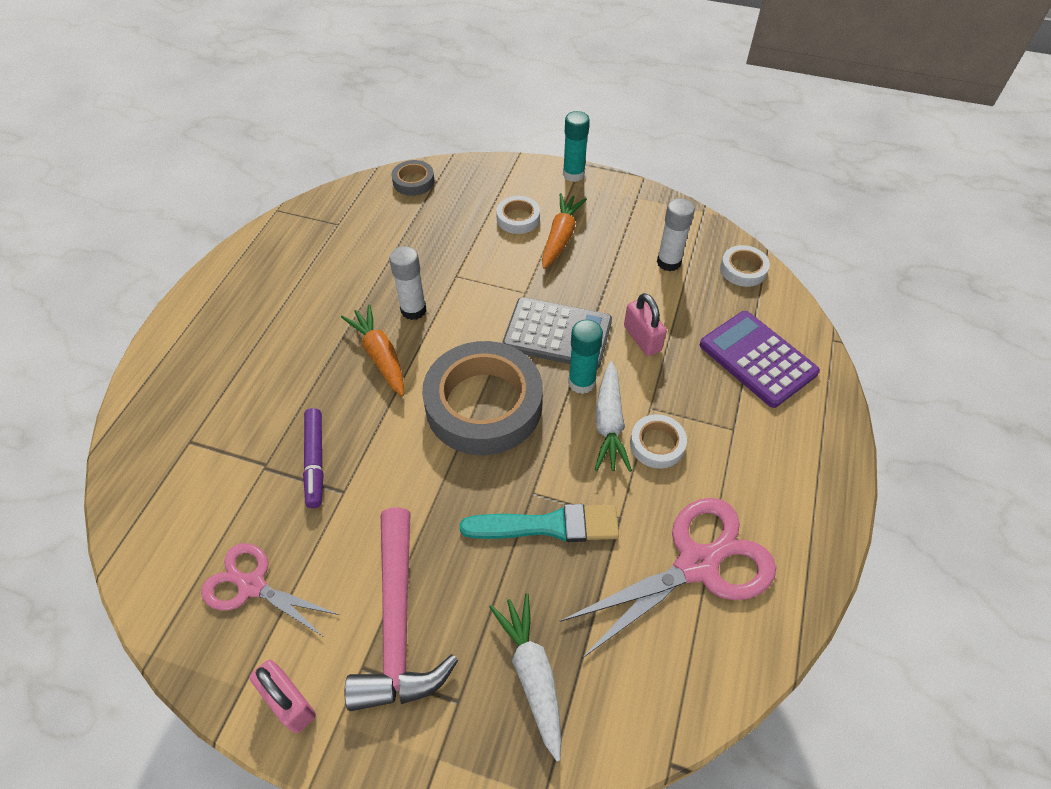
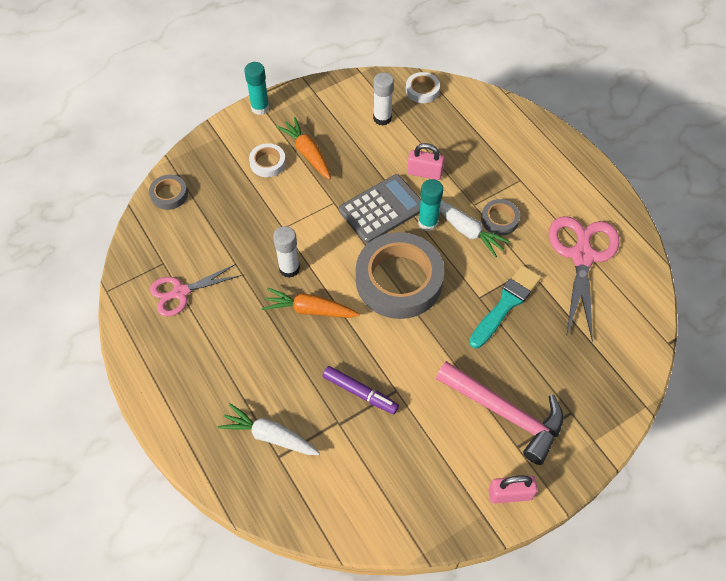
camera: 50 degrees left, 5 degrees up
pink scissors [201,543,339,637] -> pink scissors moved to [150,264,241,316]
white carrot [489,593,561,761] -> white carrot moved to [218,403,320,455]
white tape [630,414,687,468] -> grey tape [481,199,520,235]
purple calculator [700,311,820,408] -> none

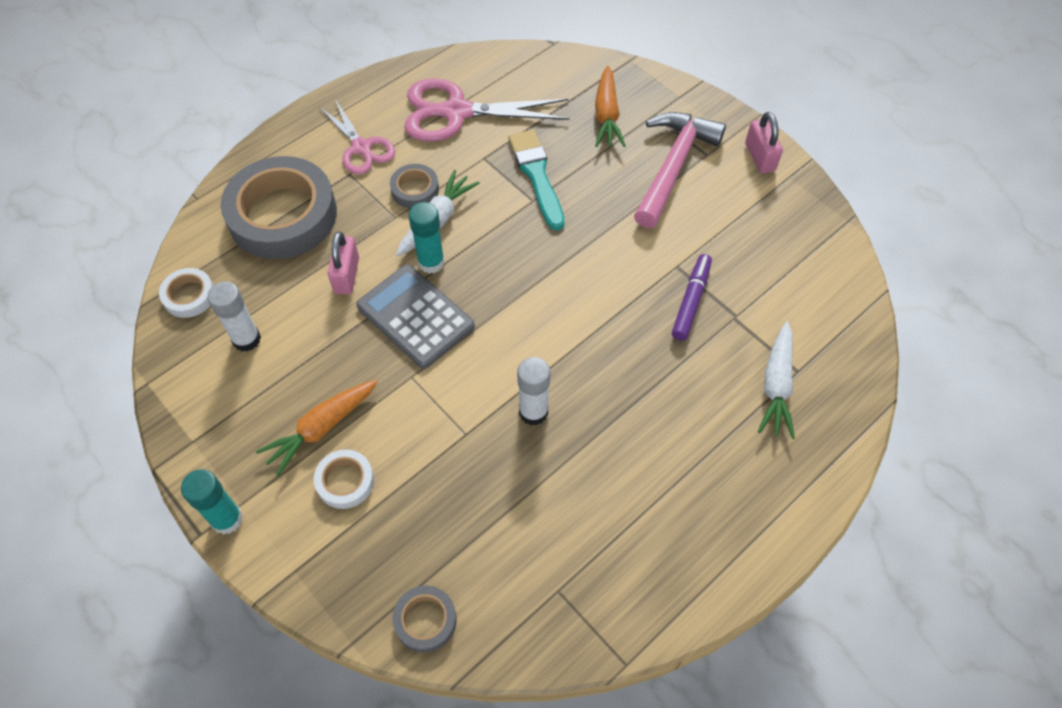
camera: 100 degrees left, 0 degrees up
pink scissors [150,264,241,316] -> pink scissors moved to [319,99,395,175]
orange carrot [262,288,360,318] -> orange carrot moved to [595,66,626,147]
grey tape [356,232,444,319] -> grey tape moved to [220,156,337,259]
turquoise brush [469,265,541,348] -> turquoise brush turned 45 degrees clockwise [509,130,564,231]

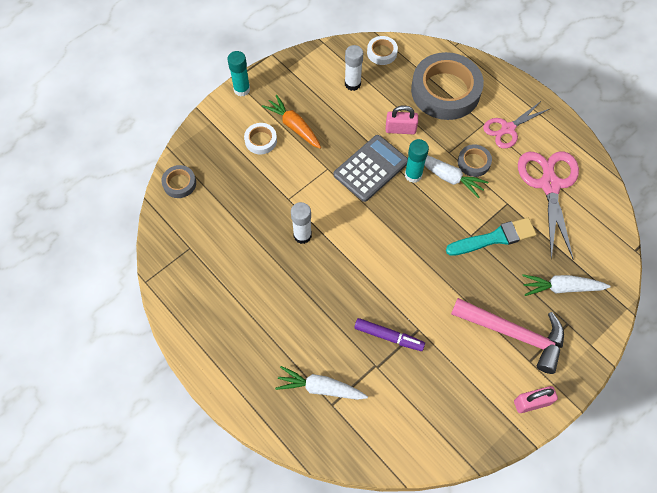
camera: 90 degrees right, 5 degrees up
orange carrot [595,66,626,147] -> white carrot [522,274,611,296]

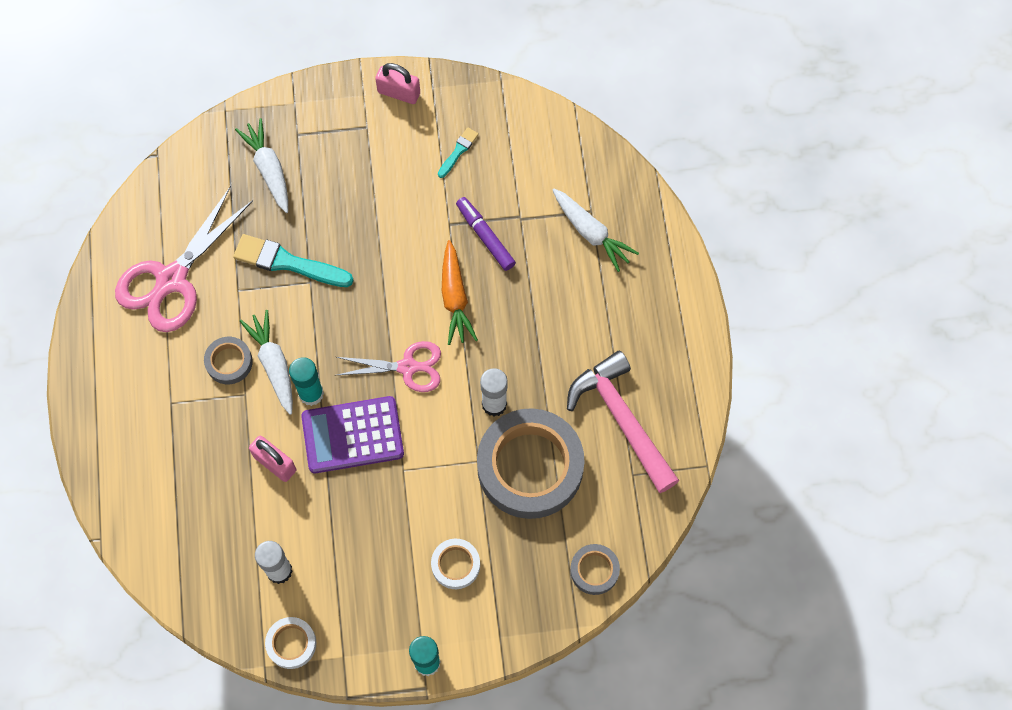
camera: 145 degrees left, 5 degrees up
orange carrot [262,94,321,149] -> orange carrot moved to [442,240,478,345]
grey calculator [334,135,408,202] -> purple calculator [301,396,404,474]
white tape [367,36,398,65] -> white tape moved to [265,617,316,669]
grey tape [411,52,484,120] -> grey tape moved to [477,408,585,519]
pink hammer [451,298,564,374] -> pink hammer moved to [567,351,679,493]
pink scissors [483,101,549,149] -> pink scissors moved to [336,341,441,392]
white carrot [522,274,611,296] -> white carrot turned 150 degrees counterclockwise [235,118,288,213]
none -> turquoise brush [438,127,479,178]

